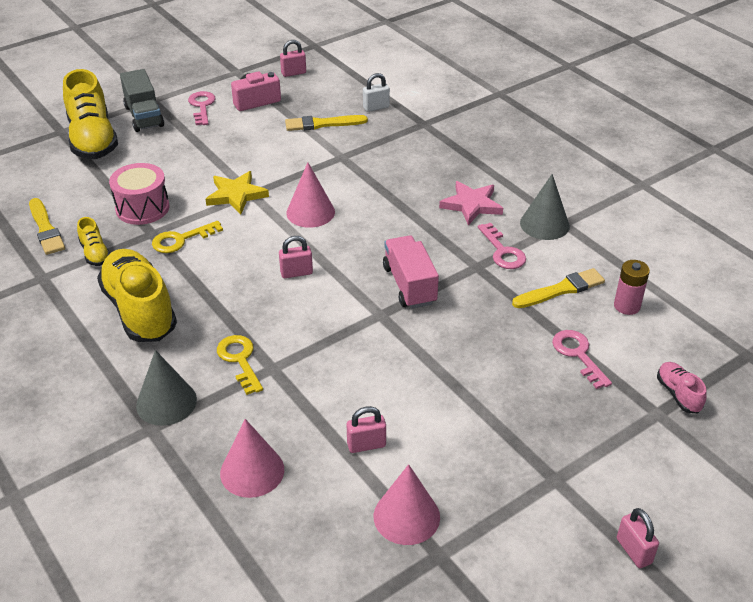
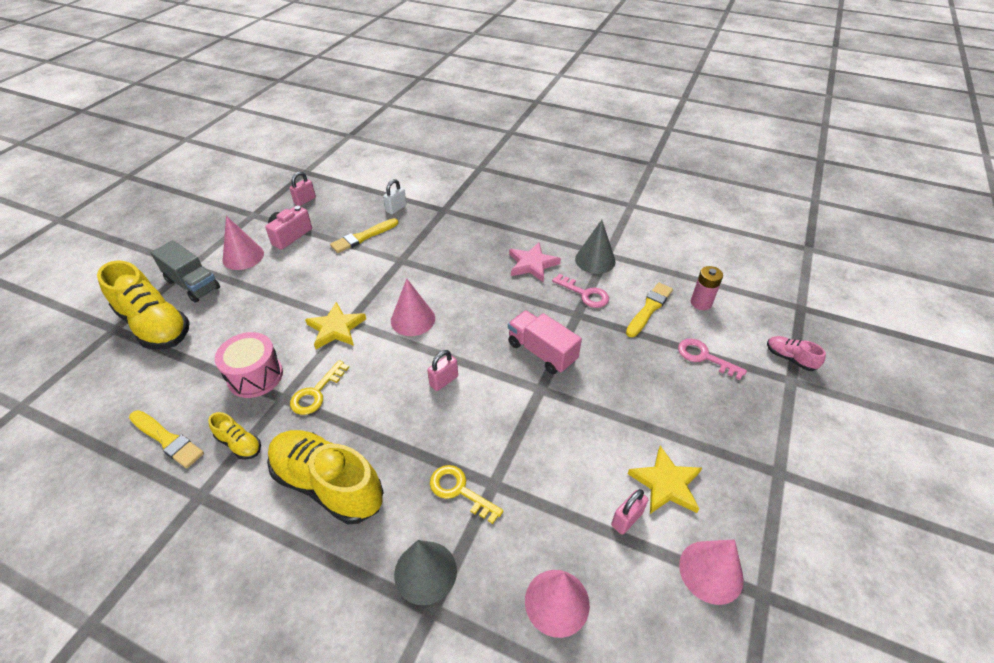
camera: 30 degrees left, 5 degrees up
pink key [188,91,216,125] -> pink cone [222,216,264,270]
pink padlock [617,508,659,568] -> none
none -> yellow star [628,446,702,514]

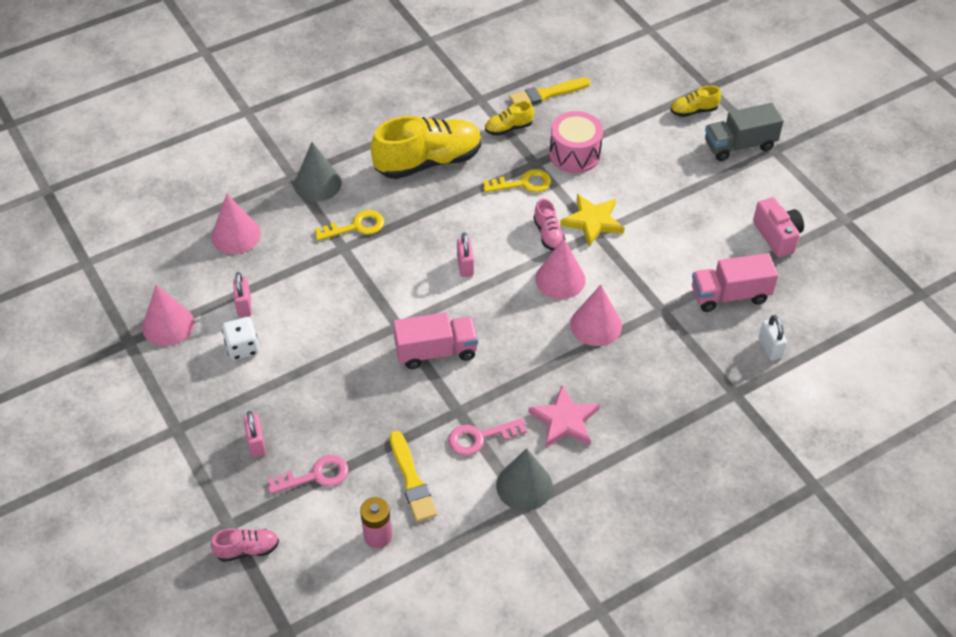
camera: 125 degrees right, 5 degrees up
yellow shoe [97,260,190,350] -> yellow shoe [670,86,721,117], size x0.46
pink cone [222,216,264,270] -> pink cone moved to [570,285,622,346]
pink padlock [289,171,316,206] -> pink padlock moved to [243,411,266,458]
yellow key [290,360,349,415] -> yellow key turned 105 degrees clockwise [483,169,551,193]
yellow brush [330,218,398,253] -> pink truck [692,253,778,312]
yellow star [628,446,702,514] -> white dice [222,317,259,360]
none -> pink shoe [533,198,565,251]

